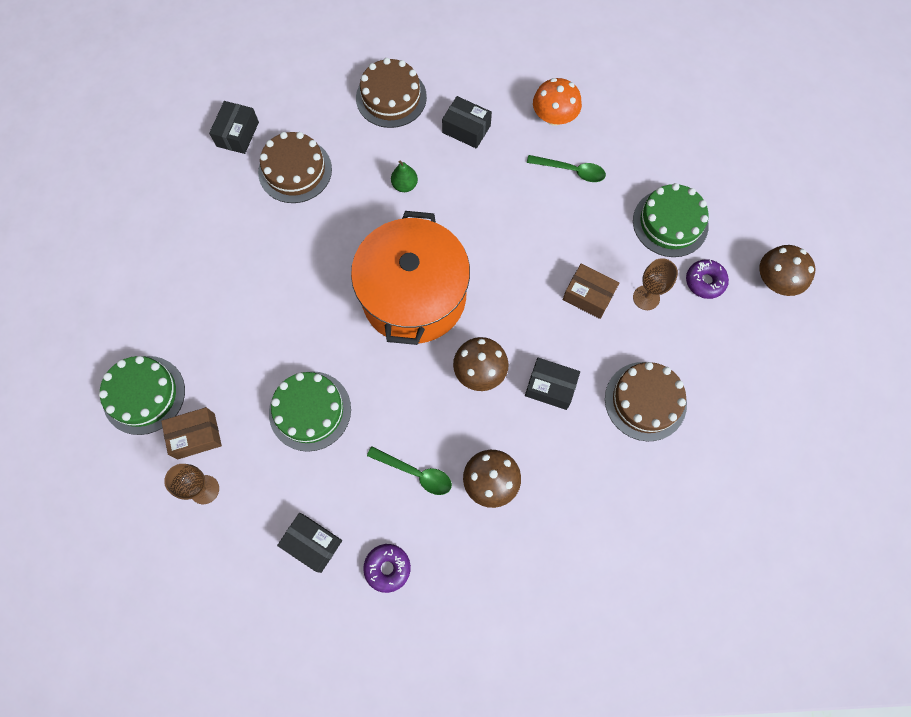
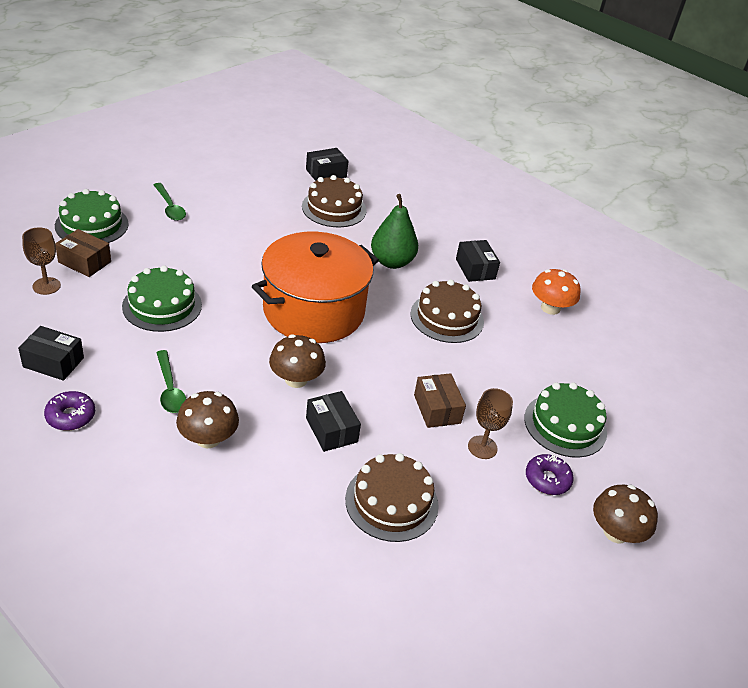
camera: 40 degrees right, 30 degrees down
black box [277,513,342,573] -> black box turned 60 degrees counterclockwise [18,326,84,381]
brown cake [356,58,427,128] -> brown cake moved to [410,279,484,343]
green pear [391,160,418,192] -> green pear [371,194,418,269], size x1.87
green spoon [527,155,606,182] -> green spoon moved to [154,183,186,221]

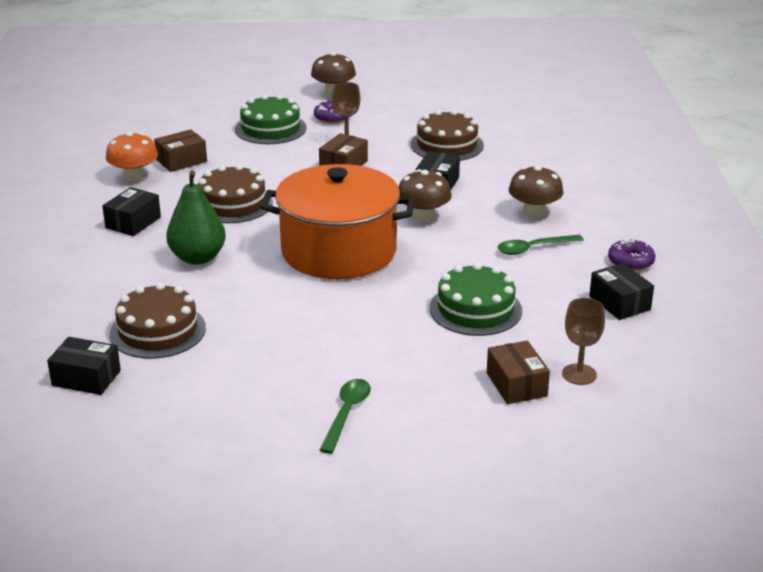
camera: 130 degrees left, 10 degrees down
green cake [55,189,129,243] -> none
green spoon [156,350,186,413] -> green spoon turned 135 degrees counterclockwise [497,235,584,255]
none -> brown box [154,129,207,172]

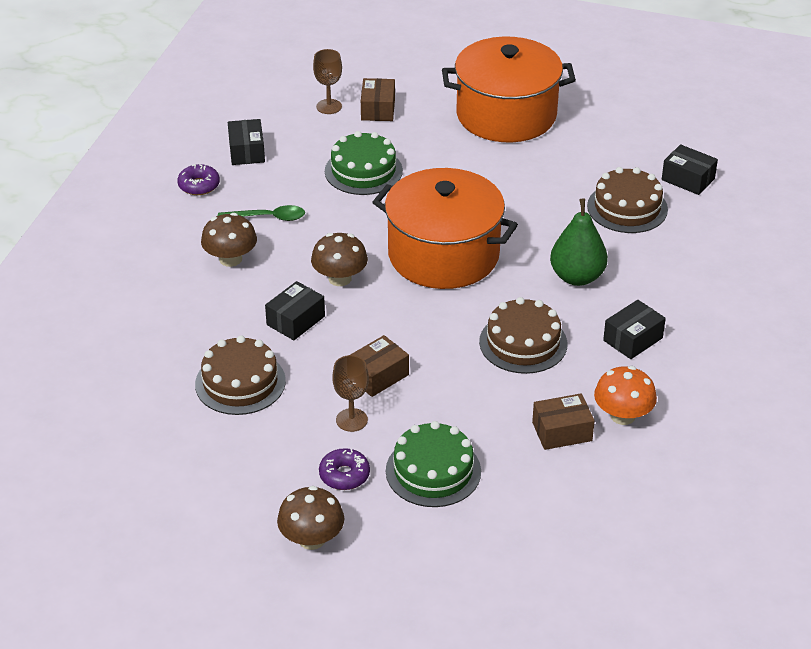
camera: 160 degrees left, 10 degrees up
green spoon [320,379,371,454] -> orange pot [442,37,576,142]

